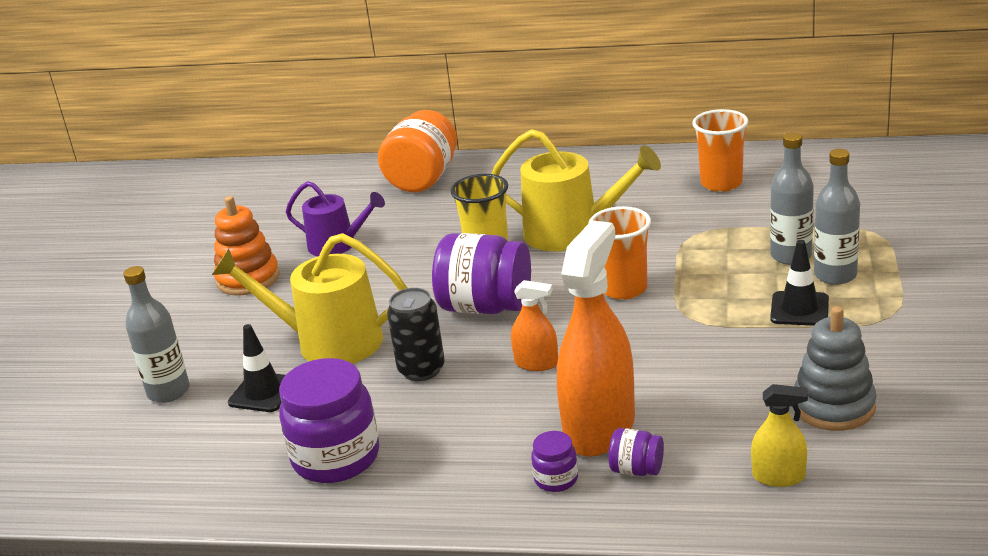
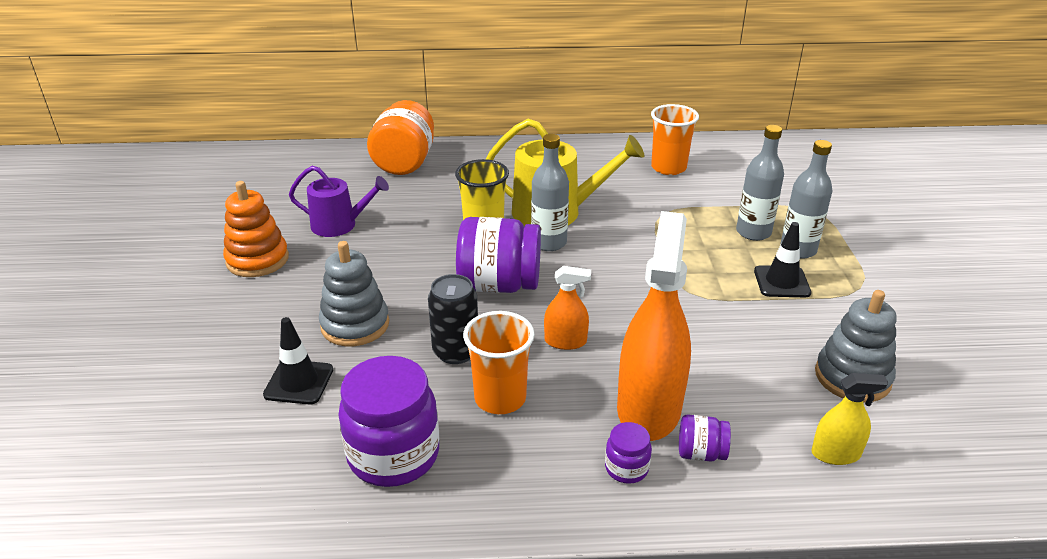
camera: 15 degrees left, 5 degrees up
grey bottle [123,266,190,403] -> grey bottle moved to [531,134,569,251]
yellow watering can [212,233,407,364] -> grey stacking toy [319,241,389,346]
orange cup [588,206,651,300] -> orange cup moved to [463,311,535,414]

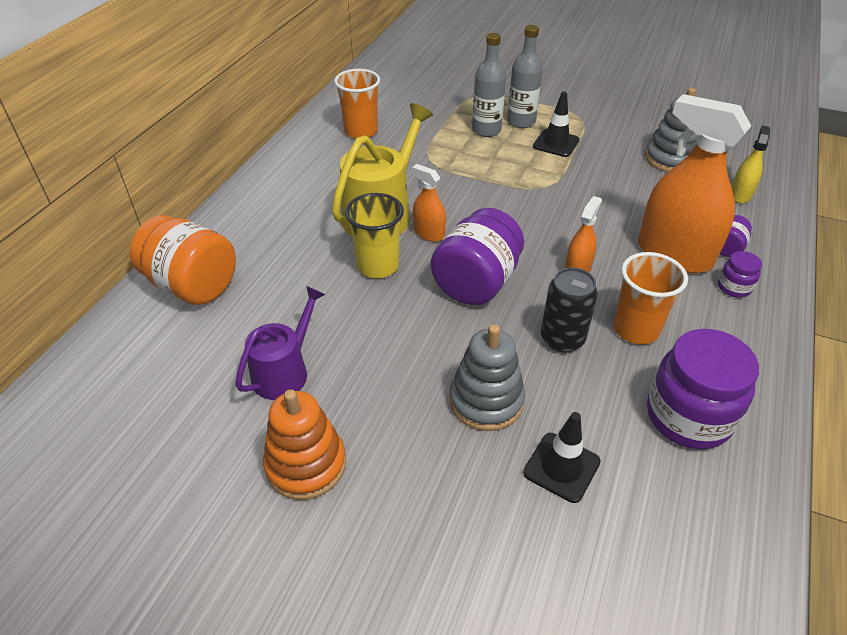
camera: 65 degrees left, 10 degrees up
grey bottle [531,134,569,251] -> orange spray bottle [412,164,446,242]

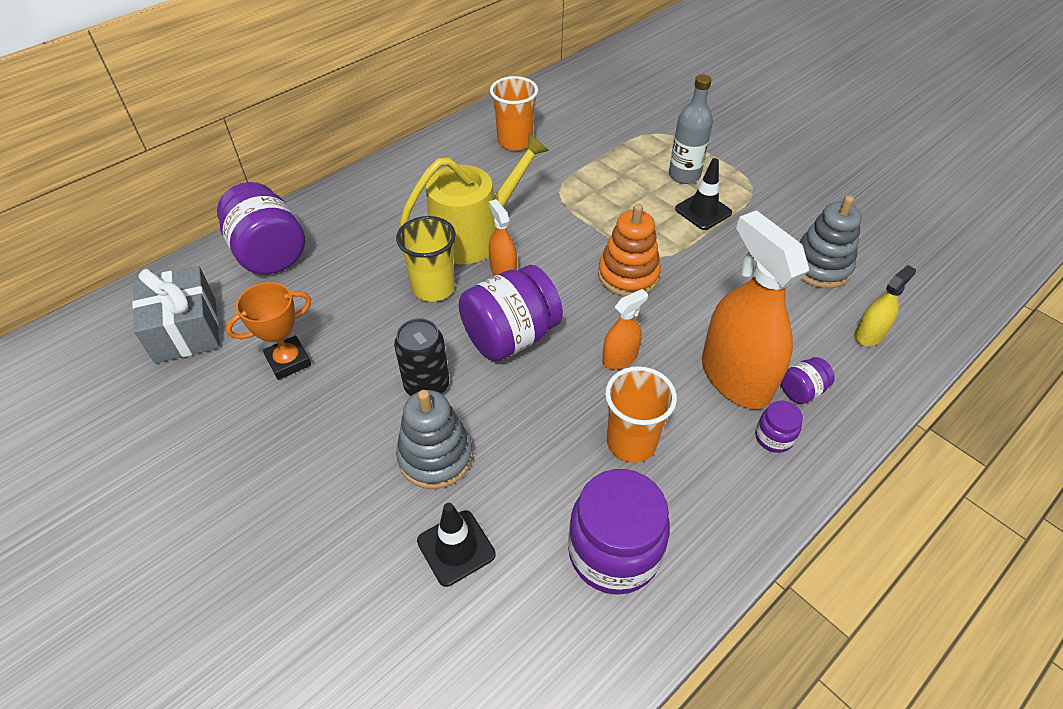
camera: 25 degrees right, 5 degrees up
orange jar [130,215,236,305] -> purple jar [217,182,305,275]
purple watering can [235,286,325,400] -> orange trophy [226,282,311,380]
orange stacking toy [263,390,346,500] -> orange stacking toy moved to [598,204,661,297]
grey bottle [472,33,506,137] -> none
black can [541,268,598,352] -> black can moved to [394,318,449,396]
none -> grey gift [132,266,220,363]

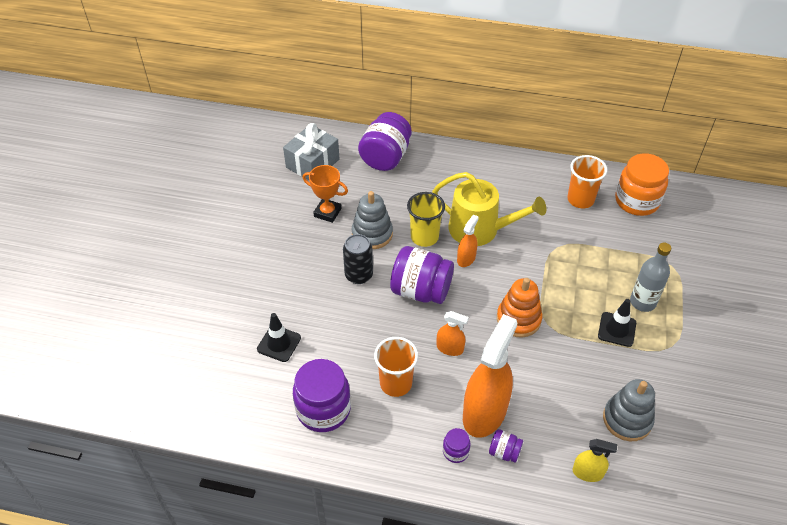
camera: 55 degrees right, 0 degrees up
grey stacking toy [396,390,473,489] -> grey stacking toy moved to [351,191,393,249]
none -> orange jar [615,153,669,216]

